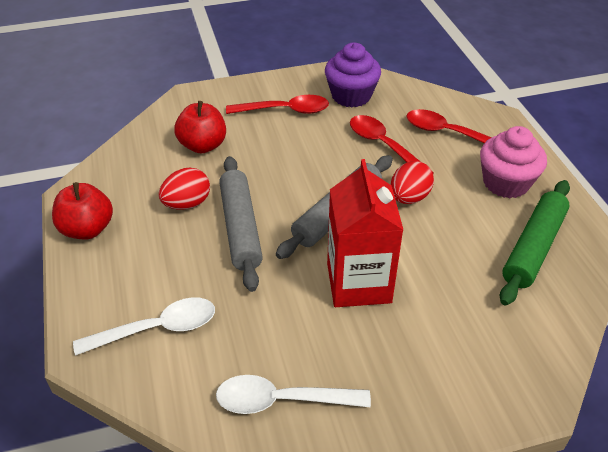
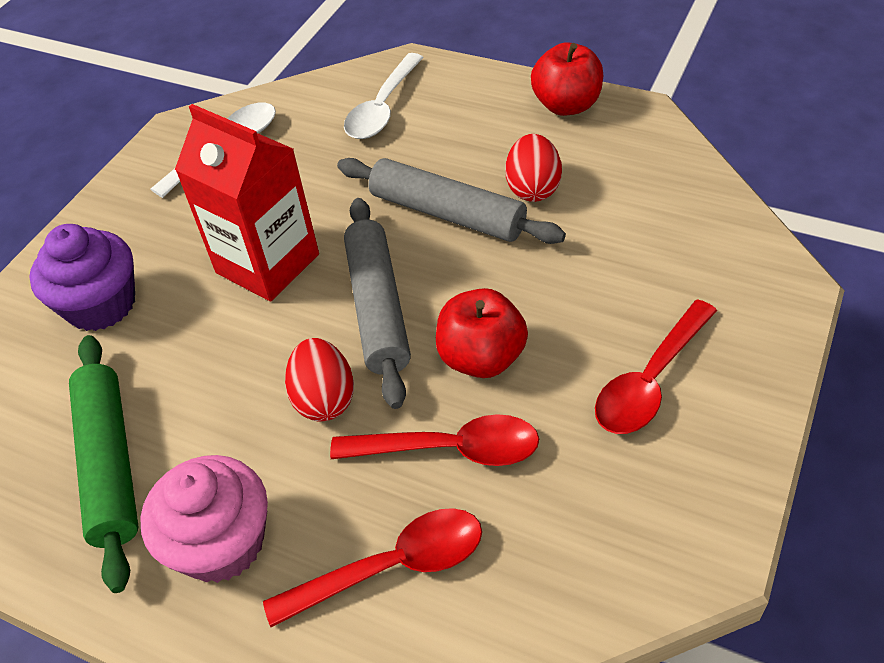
camera: 135 degrees right, 5 degrees up
red apple [174,101,226,153] -> red apple moved to [436,288,528,378]
purple cupcake [325,42,381,107] -> purple cupcake moved to [29,224,135,331]

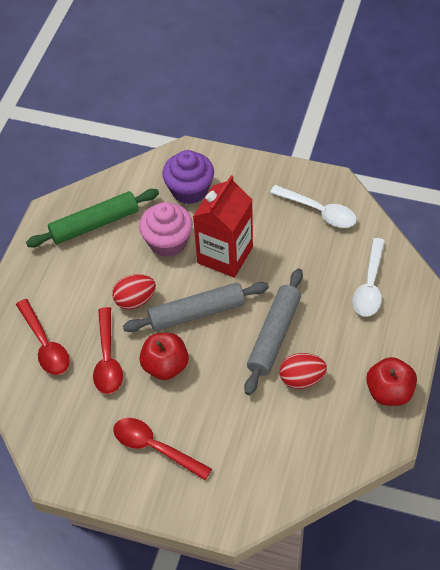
camera: 80 degrees right, 5 degrees up
pink cupcake [140,455,268,583] -> pink cupcake moved to [139,202,193,257]
white spoon [344,53,424,139] -> white spoon turned 90 degrees counterclockwise [352,238,385,316]

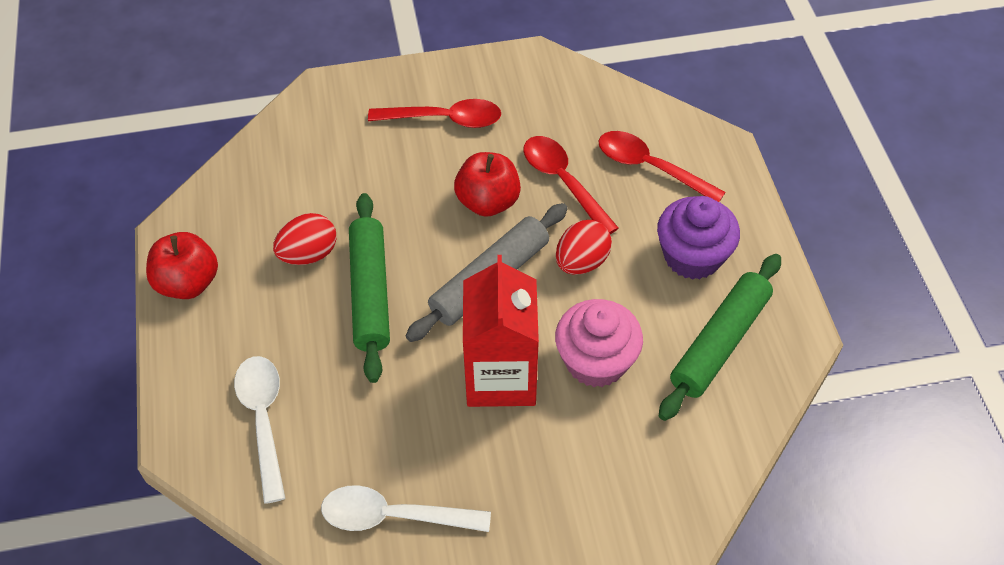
camera: 150 degrees right, 0 degrees up
purple cupcake [162,150,214,204] -> purple cupcake moved to [657,196,740,280]
grey rolling pin [244,268,303,395] -> green rolling pin [349,193,390,383]

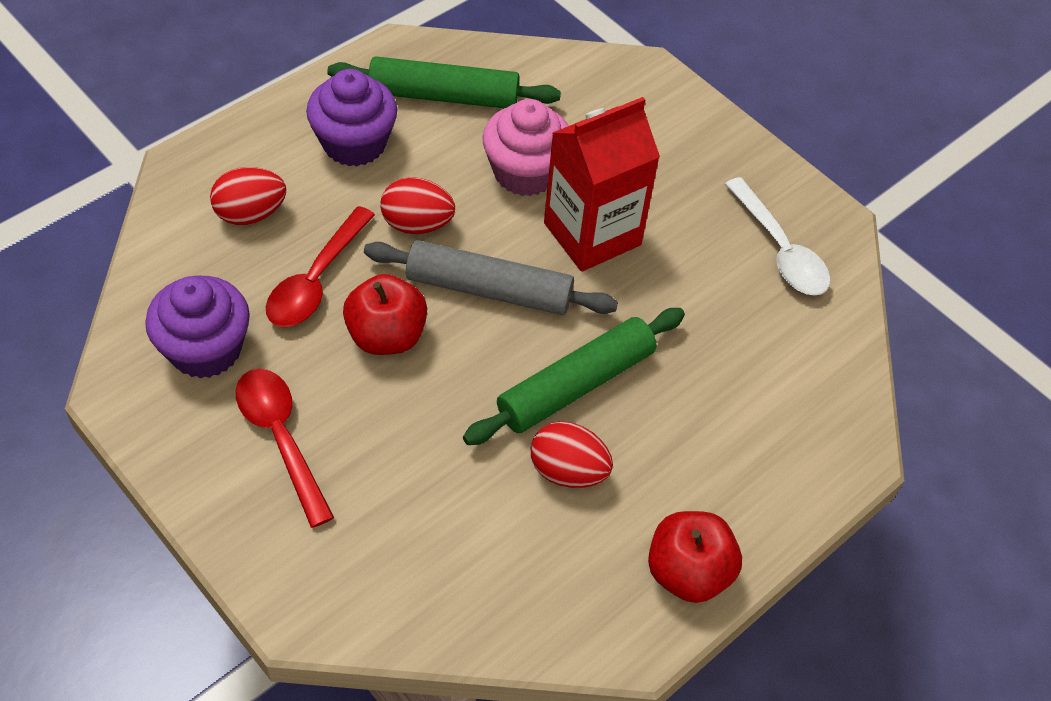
camera: 125 degrees left, 0 degrees up
white spoon [234,356,286,504] -> none
red spoon [598,131,726,202] -> red egg [210,167,286,225]
none -> purple cupcake [145,276,250,379]

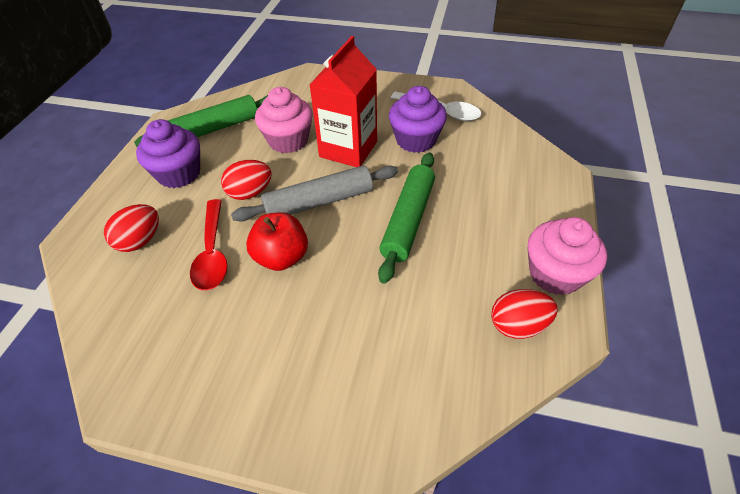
camera: 30 degrees left, 5 degrees down
purple cupcake [145,276,250,379] -> purple cupcake moved to [389,86,447,153]
red spoon [236,369,334,528] -> none
red egg [531,421,613,488] -> red egg moved to [491,289,558,339]
red apple [648,511,742,603] -> pink cupcake [528,217,607,295]

